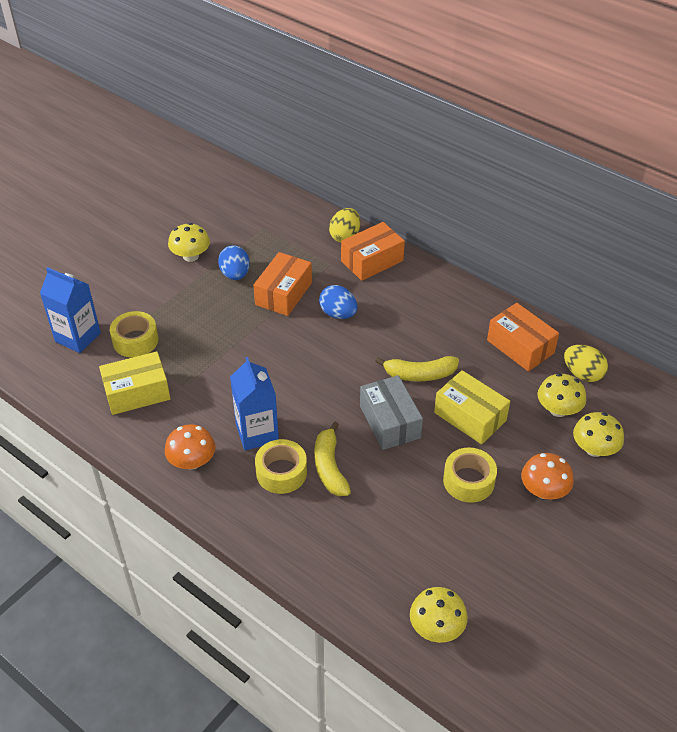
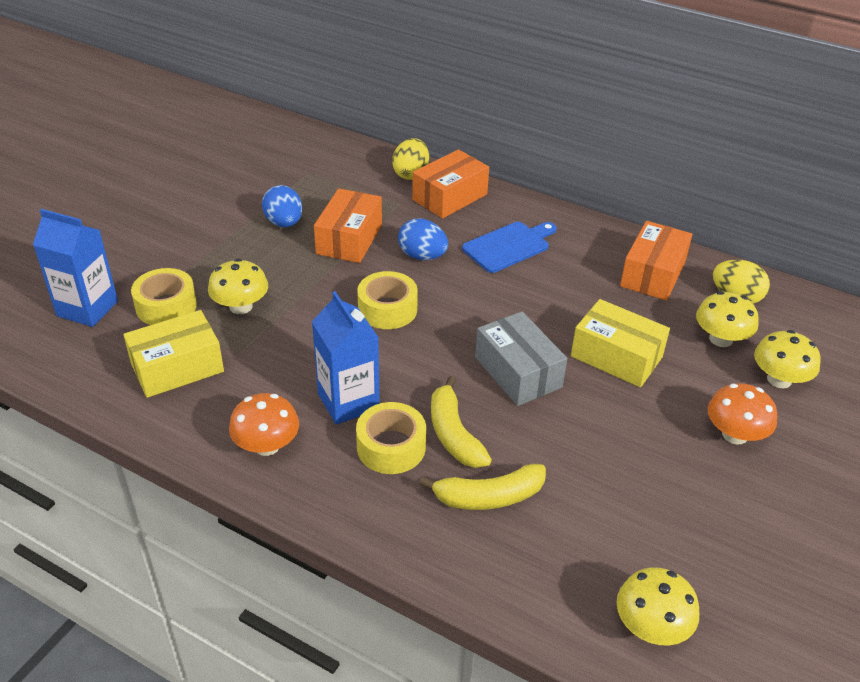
camera: 10 degrees left, 5 degrees down
yellow mushroom [168,223,210,262] -> yellow mushroom moved to [208,259,268,314]
yellow banana [375,356,459,381] -> yellow banana moved to [419,464,546,510]
yellow tape [443,447,497,503] -> yellow tape moved to [357,271,418,329]
orange box [487,303,559,372] -> orange box turned 75 degrees clockwise [620,221,693,301]
none -> blue cutting board [462,222,557,273]

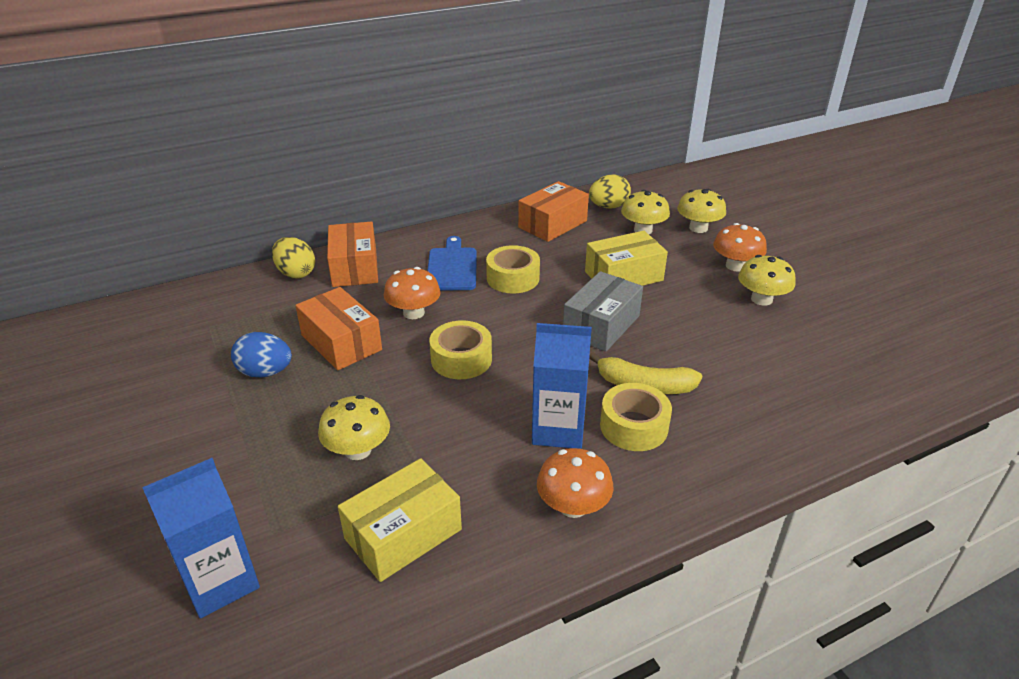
camera: 55 degrees left, 5 degrees down
yellow box [123,310,224,398] -> yellow box turned 45 degrees clockwise [338,458,462,582]
yellow tape [131,268,197,325] -> yellow tape moved to [486,245,540,294]
blue egg [398,218,448,260] -> orange mushroom [384,267,441,319]
yellow banana [419,464,546,510] -> none
grey box [475,311,567,406] -> grey box turned 60 degrees counterclockwise [563,271,643,352]
yellow mushroom [617,567,699,645] -> yellow mushroom moved to [738,255,796,306]
orange box [620,221,693,301] -> orange box turned 75 degrees clockwise [518,181,589,242]

